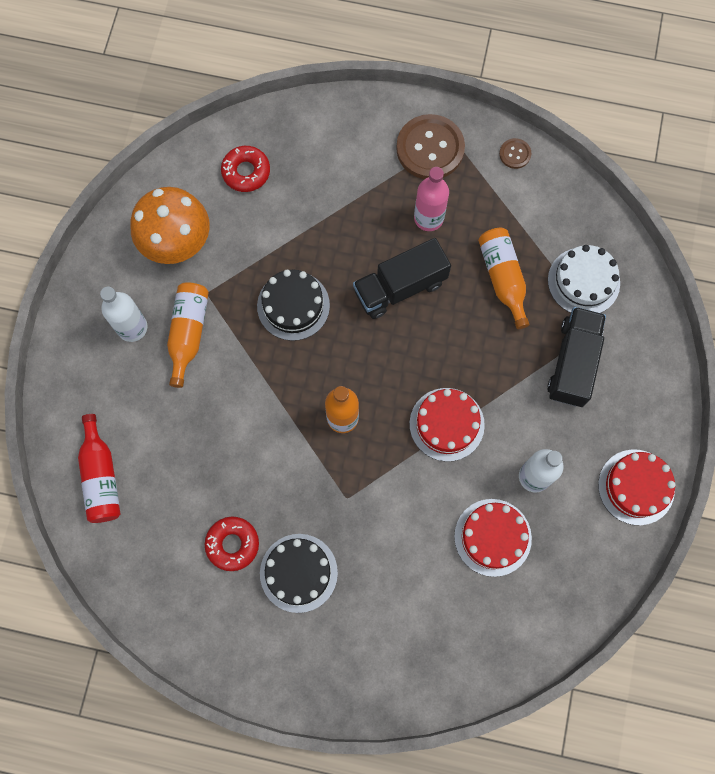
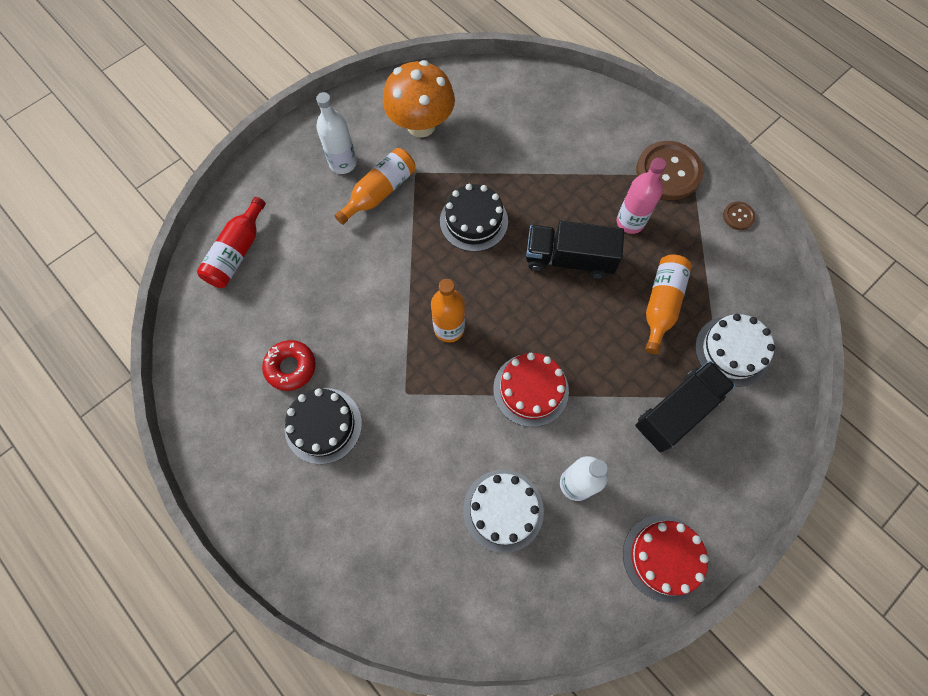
camera: 35 degrees right, 5 degrees down
red donut [221,146,270,192] -> none
red cake [454,499,532,577] -> white cake [463,470,544,553]

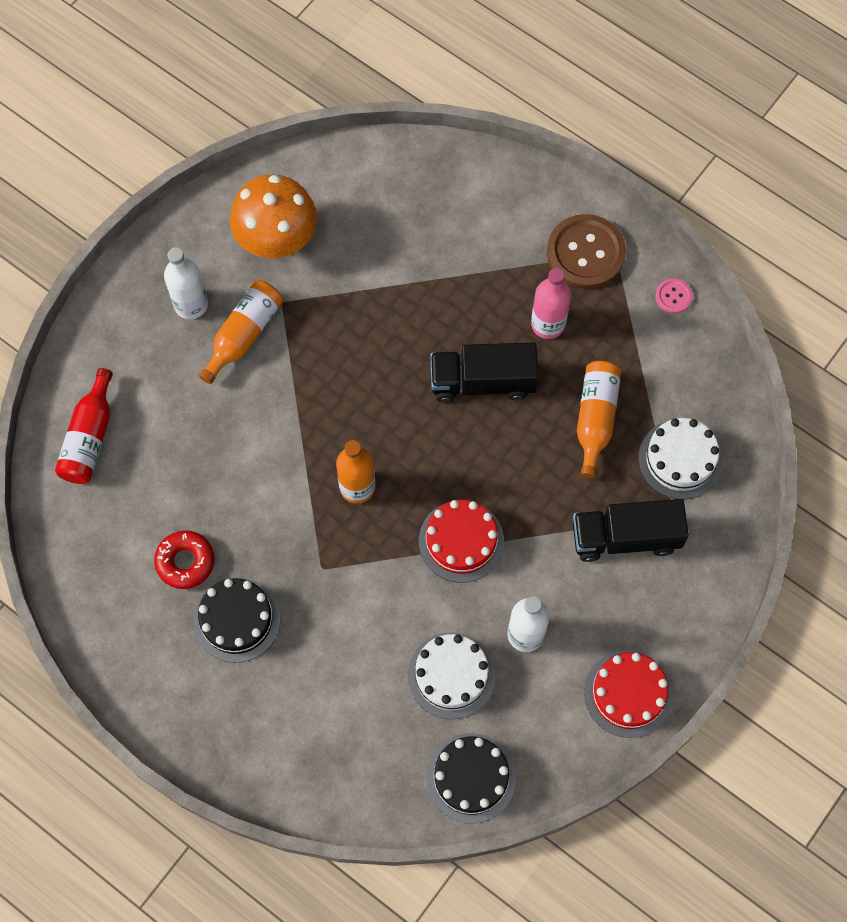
camera: 10 degrees left, 0 degrees up
black cake [440,184,508,252] -> black cake moved to [426,733,516,824]
black truck [635,361,735,453] -> black truck turned 135 degrees counterclockwise [573,499,689,562]
brown button [723,201,756,230] -> pink button [655,278,693,314]

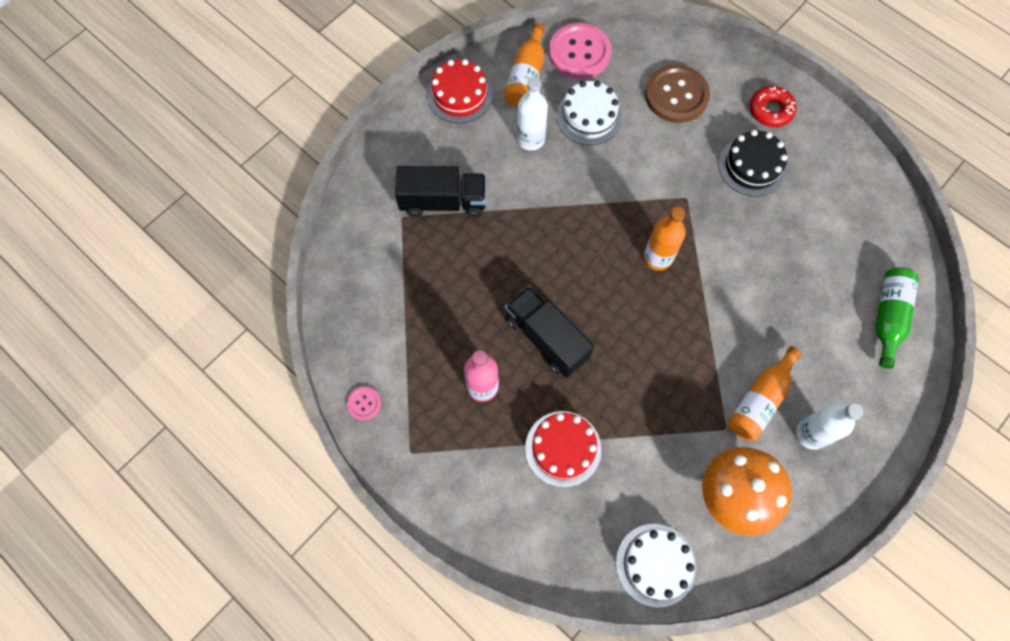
camera: 175 degrees left, 0 degrees up
red bottle [55,368,113,484] -> green bottle [876,267,919,369]
red donut [154,530,215,589] -> red donut moved to [750,86,797,127]
red cake [419,500,504,583] -> red cake moved to [525,411,602,488]
black cake [426,733,516,824] -> pink button [549,23,611,79]
black truck [430,343,538,402] -> black truck turned 135 degrees counterclockwise [505,286,594,378]
brown button [547,214,626,289] -> brown button moved to [645,65,710,123]
orange bottle [577,361,621,478] -> orange bottle moved to [504,23,545,107]
white cake [638,418,723,500] -> white cake moved to [616,524,696,607]

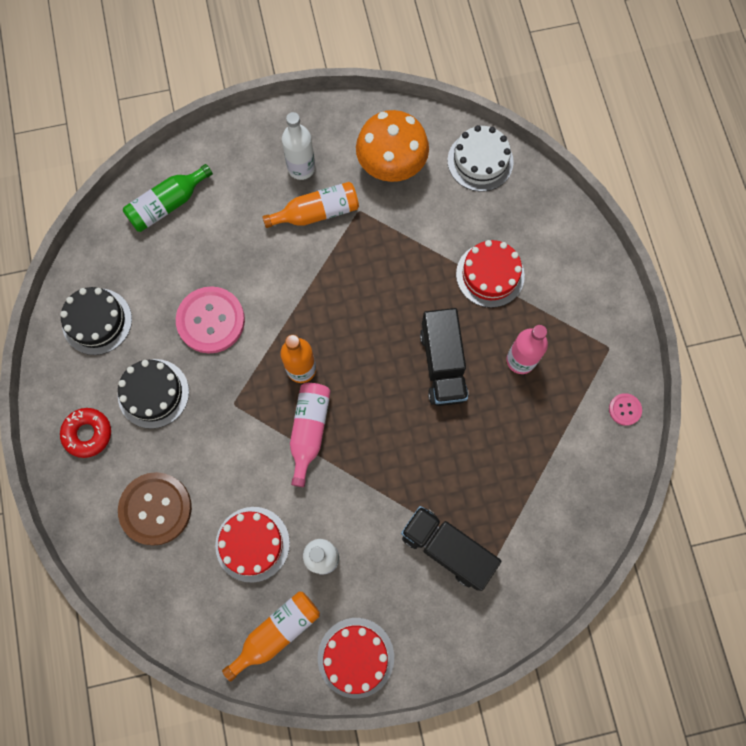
camera: 145 degrees left, 5 degrees up
pink button [549,23,611,79] -> pink button moved to [176,286,245,354]
white cake [556,81,622,145] -> red cake [215,507,290,583]
none -> black cake [60,287,132,355]
none -> pink bottle [290,383,331,487]

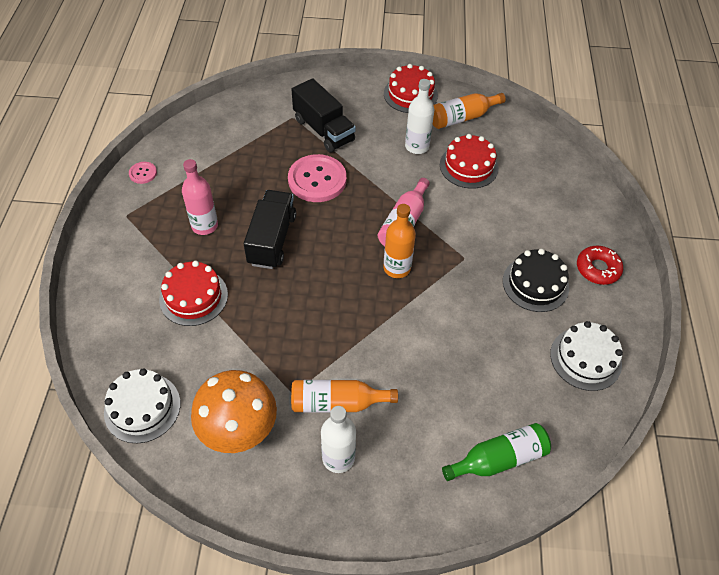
camera: 165 degrees left, 20 degrees down
black cake [60,287,132,355] -> white cake [550,321,623,391]
brown button [118,472,192,546] -> none
pink button [176,286,245,354] -> pink button moved to [288,154,347,202]

